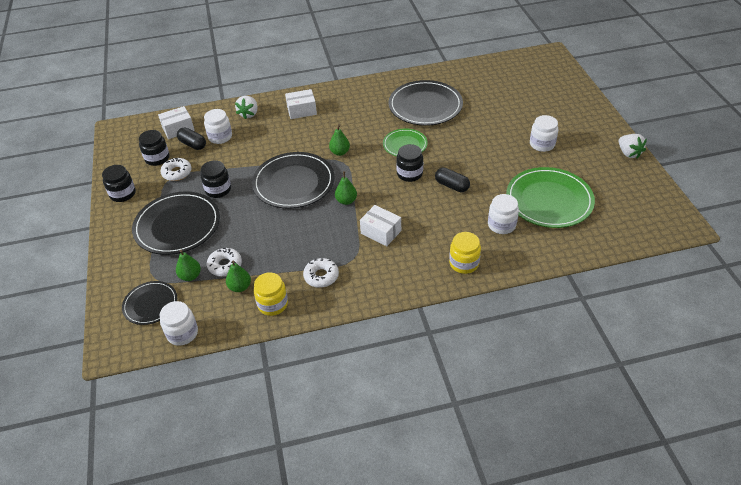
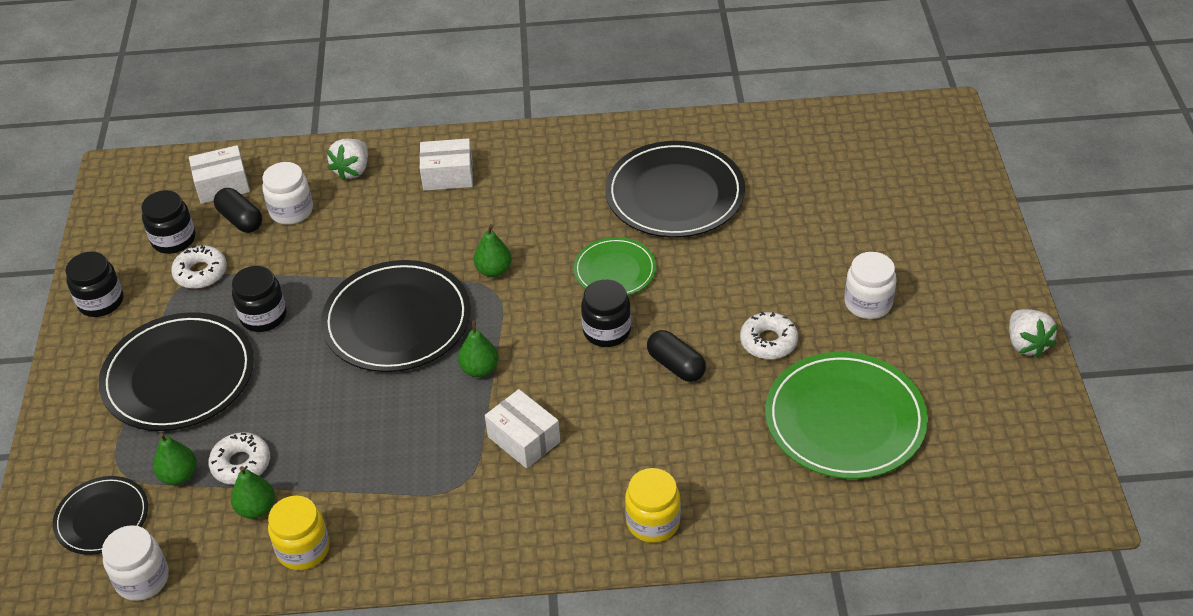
camera: 10 degrees right, 0 degrees up
white donut [303,258,339,288] -> white donut moved to [740,312,798,360]
white jar [488,194,519,234] -> none

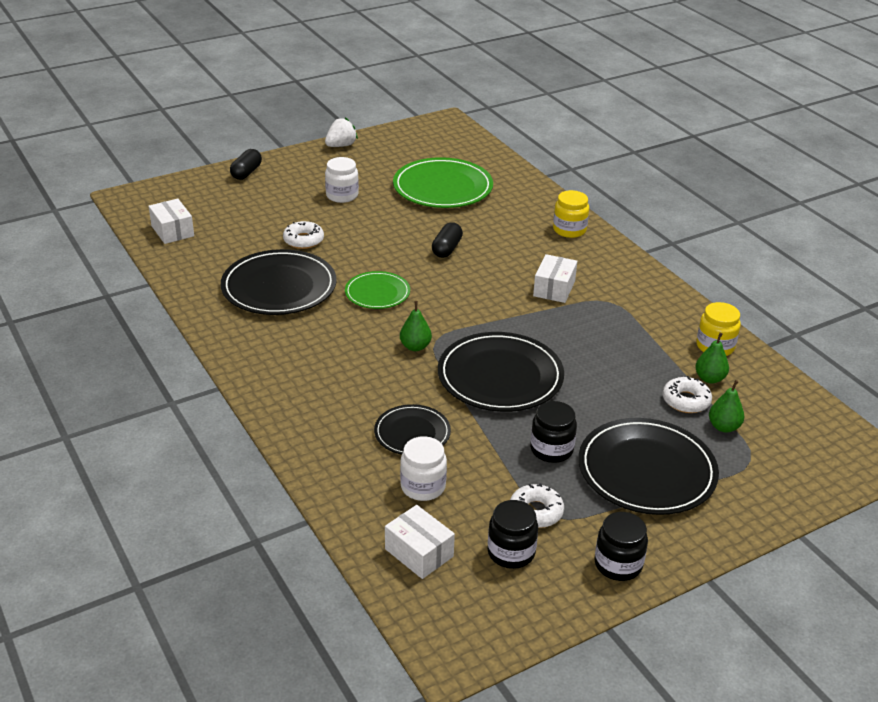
camera: 120 degrees left, 10 degrees down
black plate [53,476,148,555] -> black plate moved to [374,404,451,455]
white jar [102,525,169,601] -> none
black capsule [214,188,262,233] -> black capsule moved to [230,149,262,180]
white strawberry [326,139,368,181] -> none
white box [420,138,473,191] -> white box moved to [149,199,194,244]
green pear [458,321,498,377] -> none
black jar [581,279,631,347] -> none
white donut [740,312,798,360] -> white donut moved to [283,221,324,249]

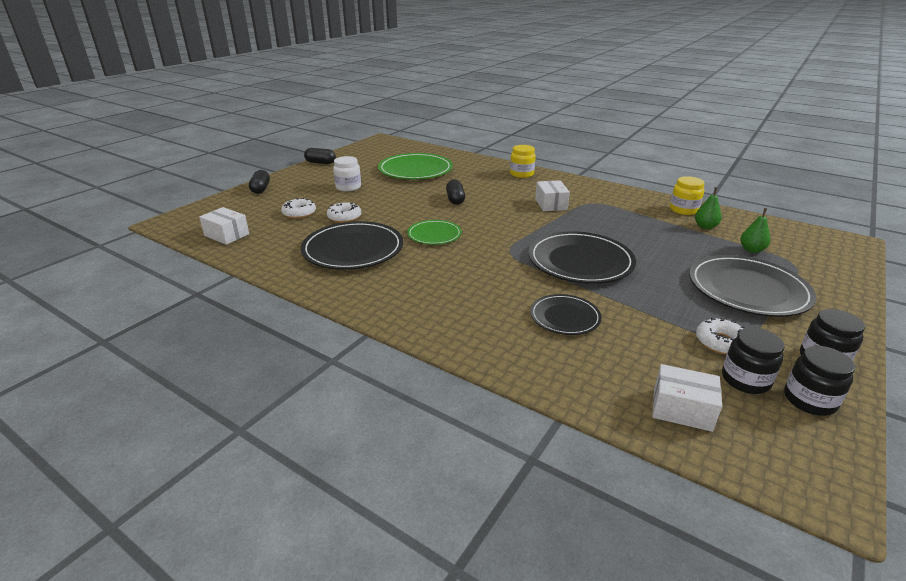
camera: 25 degrees left, 5 degrees down
white strawberry [325,118,358,147] -> black capsule [304,148,336,164]
green pear [400,301,432,351] -> none
white jar [400,436,447,501] -> none
black jar [530,401,577,463] -> black jar moved to [784,346,855,416]
white donut [662,376,712,413] -> white donut moved to [281,198,316,219]

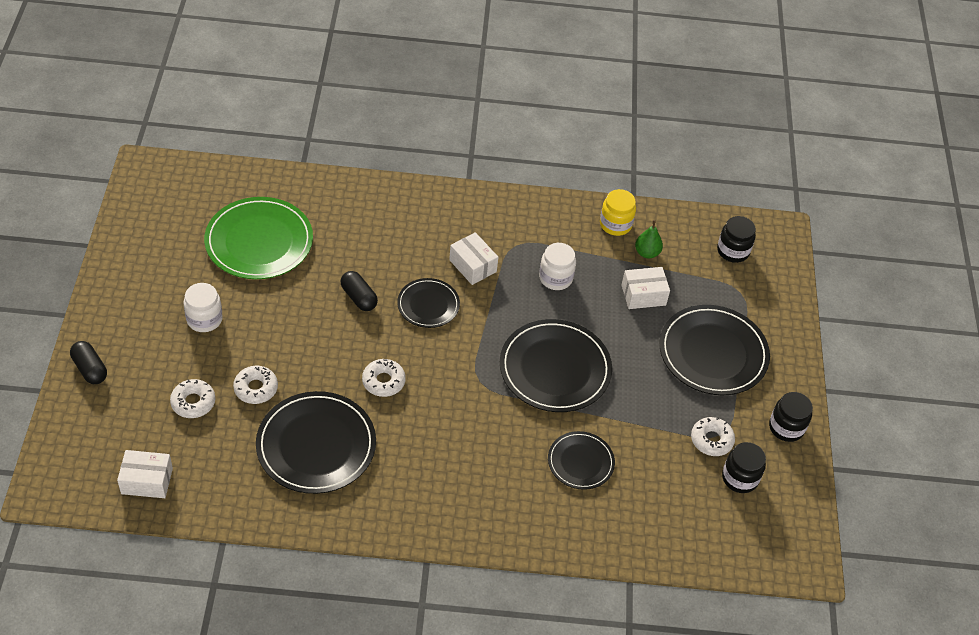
camera: 35 degrees left, 20 degrees up
black capsule [304,148,336,164] -> none
green plate [407,220,462,245] -> white donut [362,359,406,397]
yellow jar [510,145,536,178] -> none
white box [652,364,722,432] -> white box moved to [621,267,670,309]
green pear [740,208,770,253] -> none
black jar [784,346,855,416] -> black jar moved to [717,216,756,263]
none -> black plate [397,278,460,328]
none -> white jar [539,243,576,290]

